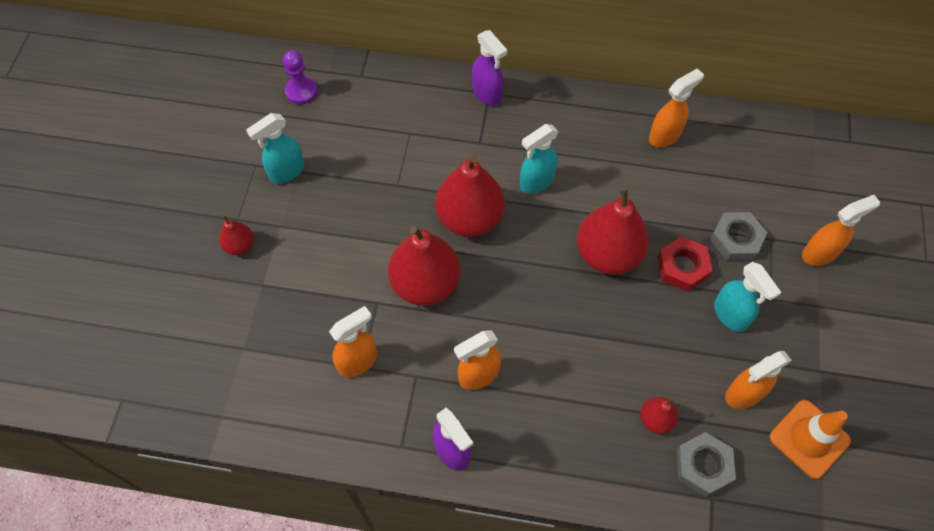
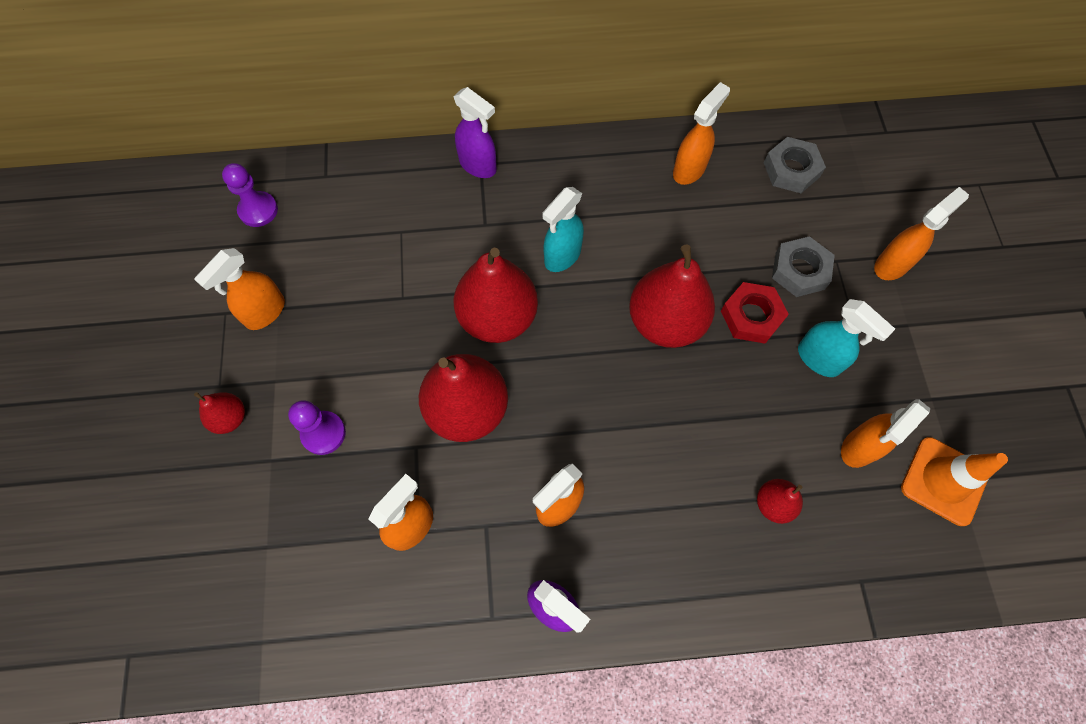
camera: 15 degrees left, 5 degrees up
turquoise spray bottle [246,113,305,183] -> orange spray bottle [194,248,285,330]
grey nut [676,432,736,497] -> grey nut moved to [764,137,826,193]
none -> purple pawn [288,400,346,455]

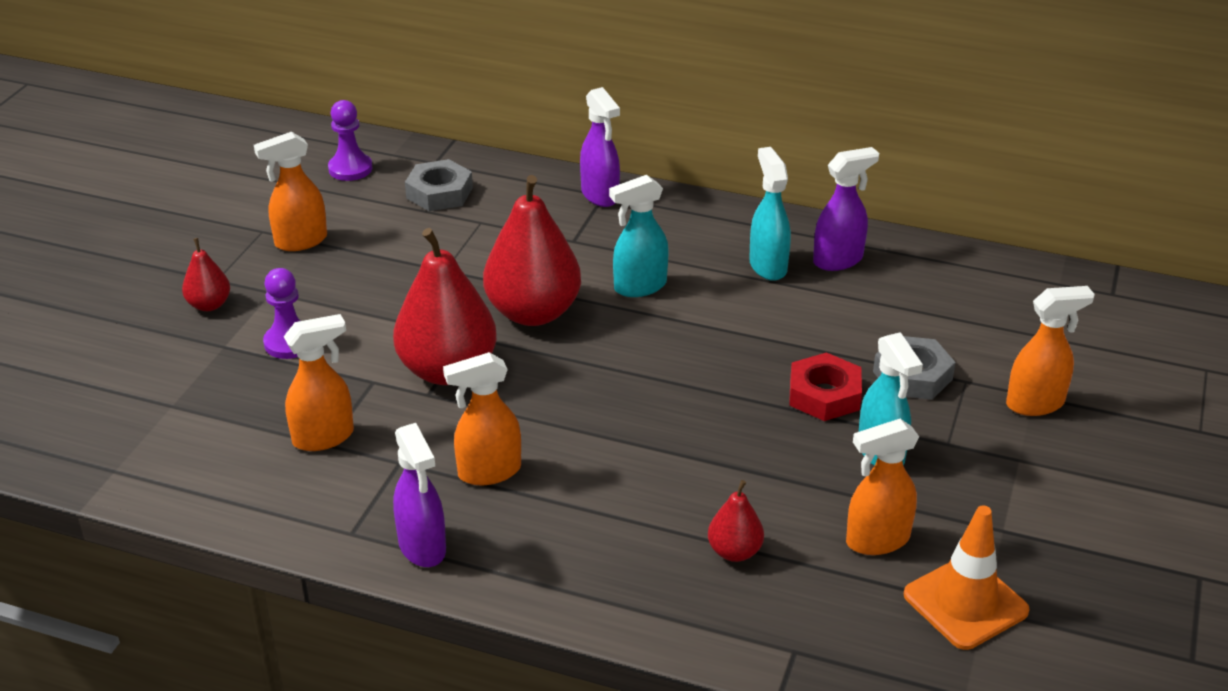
camera: 25 degrees right, 30 degrees down
red pear [629,244,715,348] -> none
orange spray bottle [673,82,730,185] -> purple spray bottle [813,147,879,271]
grey nut [764,137,826,193] -> grey nut moved to [405,159,473,211]
none -> turquoise spray bottle [749,147,791,281]

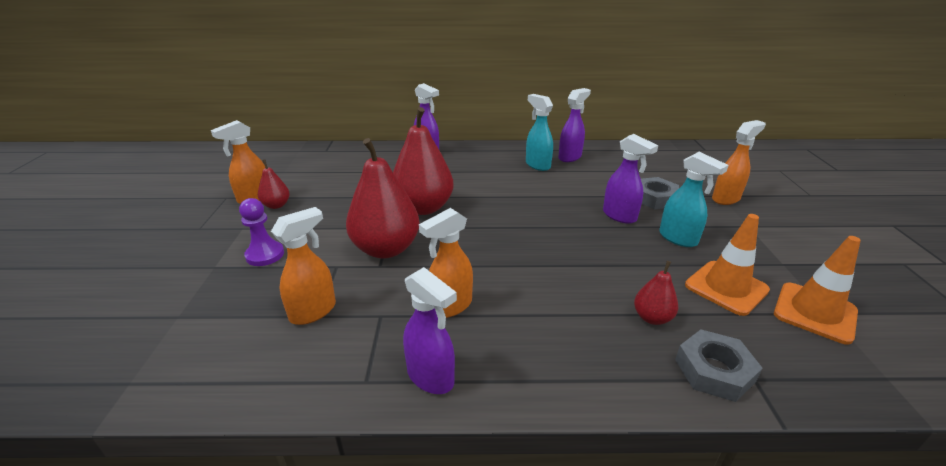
camera: 20 degrees left, 5 degrees down
red pear [182,238,230,311] -> red pear moved to [258,160,290,209]
purple pawn [328,100,372,181] -> none
grey nut [405,159,473,211] -> grey nut moved to [675,330,763,402]
turquoise spray bottle [609,175,669,297] -> none
red nut [789,352,862,421] -> purple spray bottle [603,134,659,224]
orange spray bottle [846,419,919,555] -> orange traffic cone [685,214,770,316]

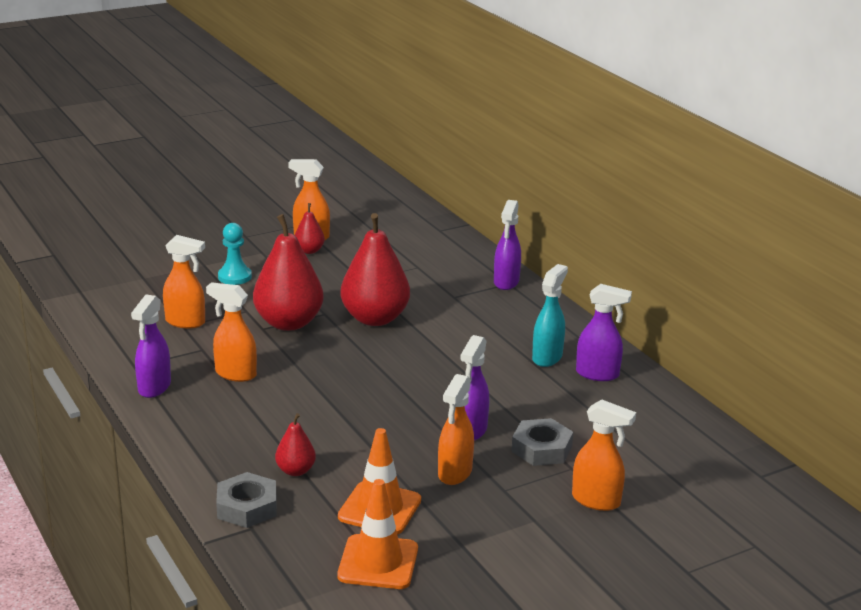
camera: 60 degrees right, 5 degrees down
purple pawn [239,198,284,266] -> turquoise pawn [218,223,252,285]
turquoise spray bottle [659,152,728,247] -> orange spray bottle [438,374,474,485]

